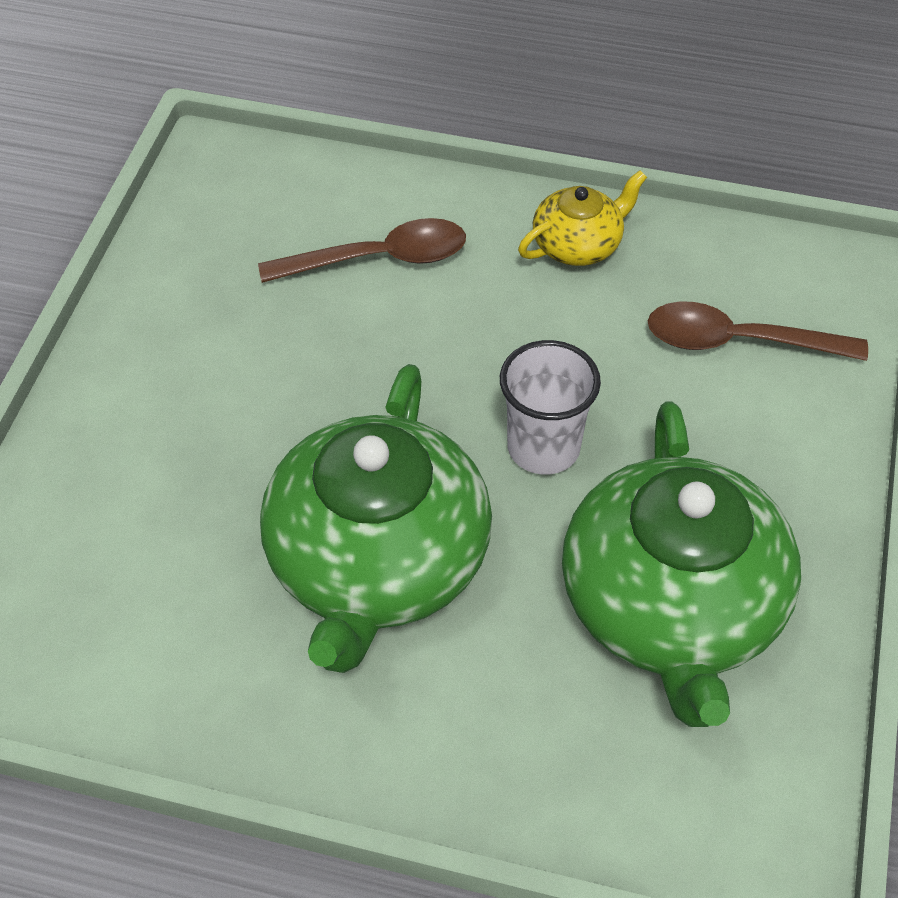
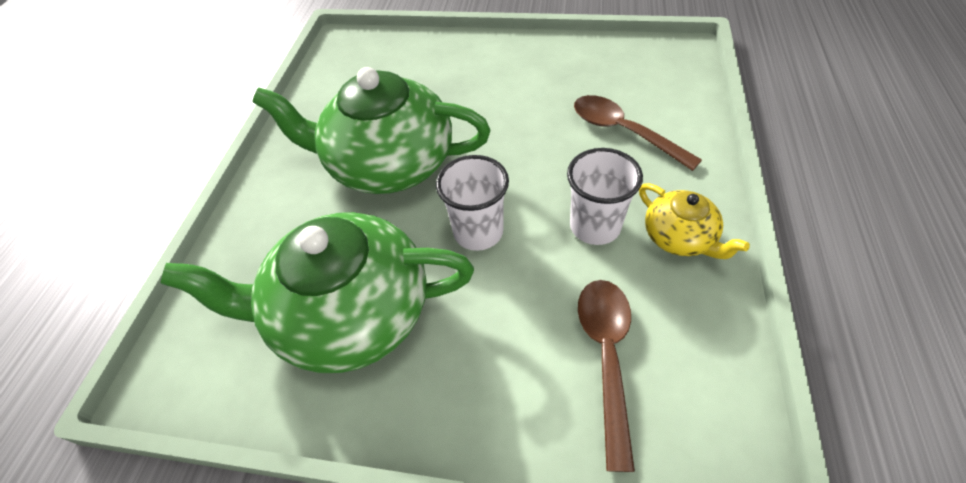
camera: 90 degrees right, 0 degrees up
brown spoon [258,218,466,283] -> brown spoon turned 150 degrees clockwise [574,95,702,171]
none -> white cup [567,148,643,245]

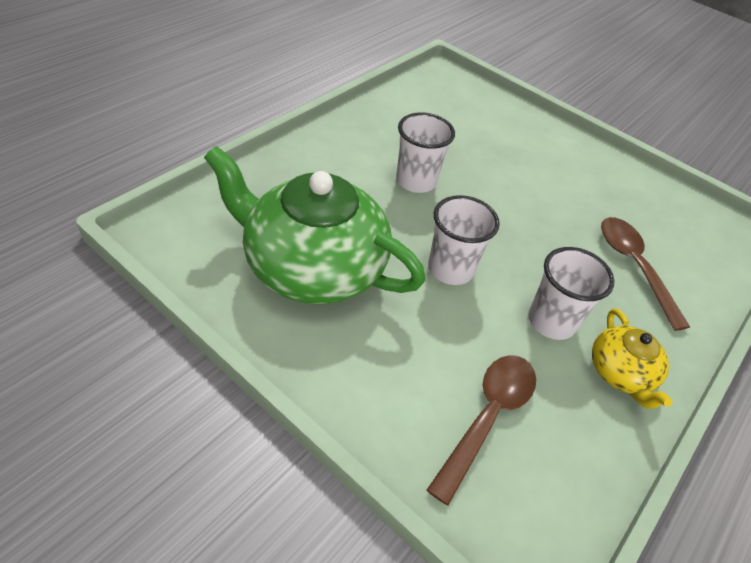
camera: 20 degrees right, 5 degrees down
green teapot [252,67,491,194] -> white cup [396,112,455,193]

